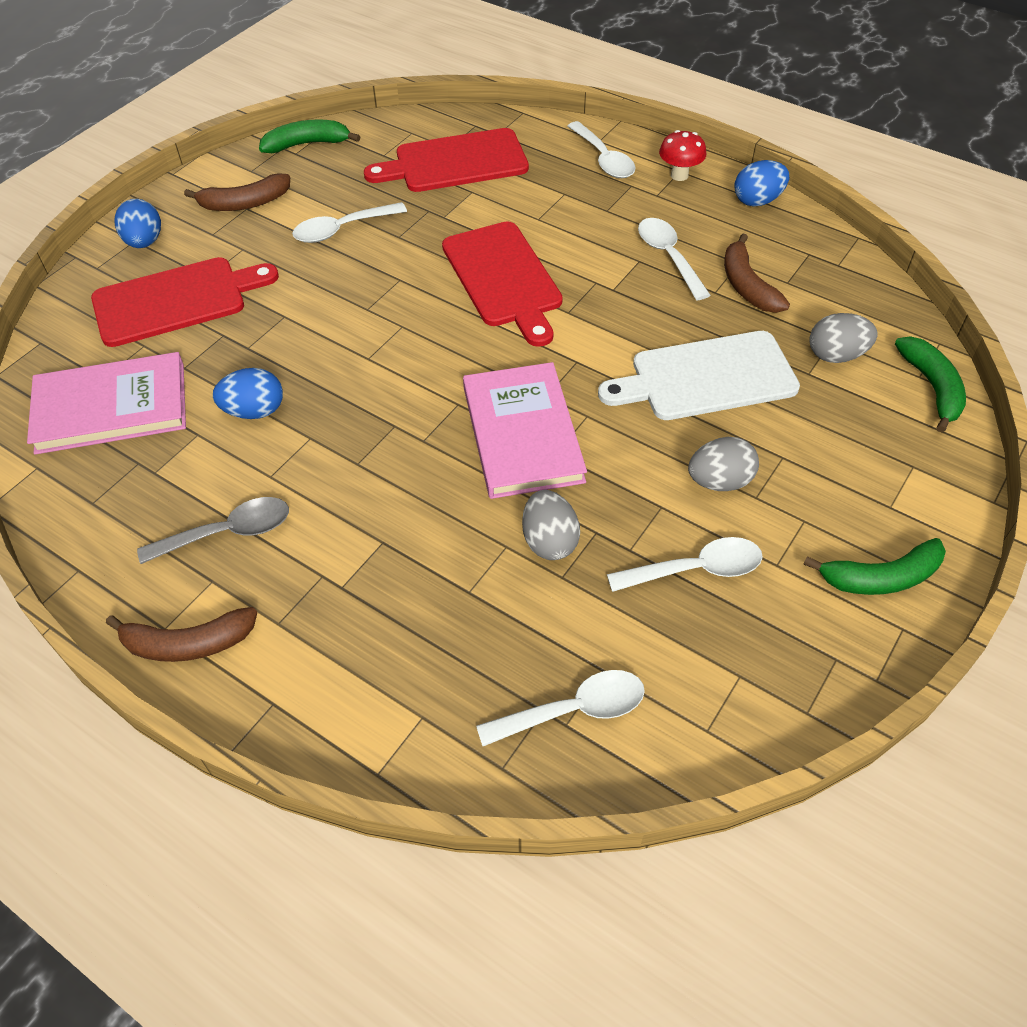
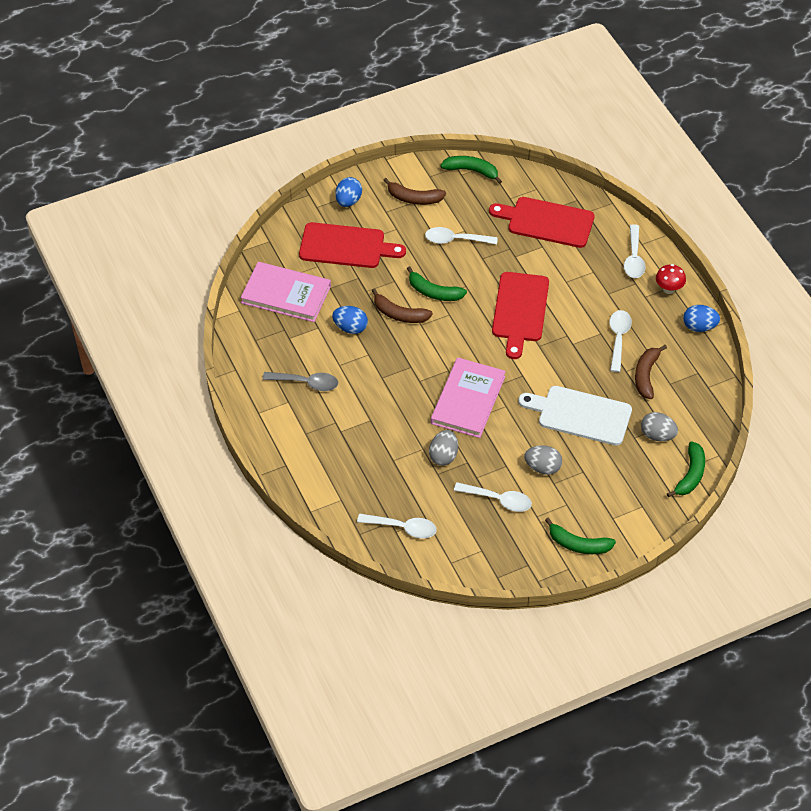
camera: 30 degrees right, 0 degrees up
brown banana [106,607,257,662] -> brown banana moved to [372,288,433,323]
none -> green banana [407,266,467,301]

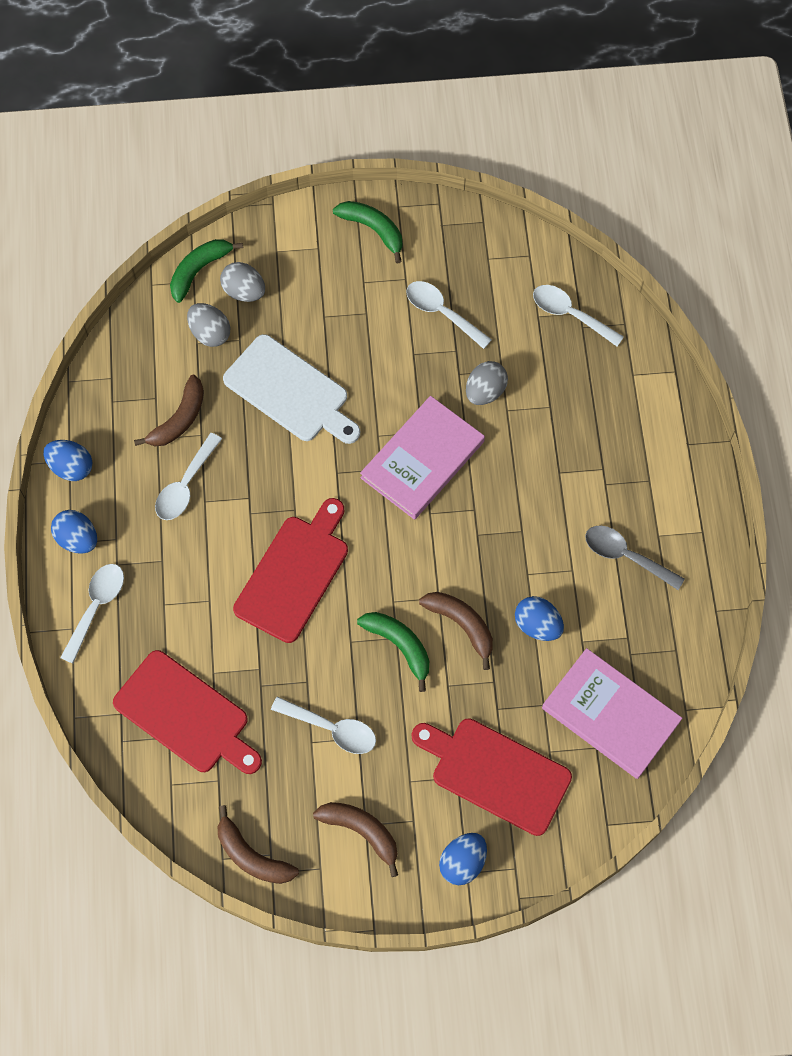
camera: 160 degrees left, 15 degrees up
green banana [440,156,502,184] -> brown banana [218,805,299,884]
grey egg [524,445,562,475] -> grey egg moved to [220,262,265,302]
red mushroom [656,264,686,294] -> blue egg [51,510,97,554]

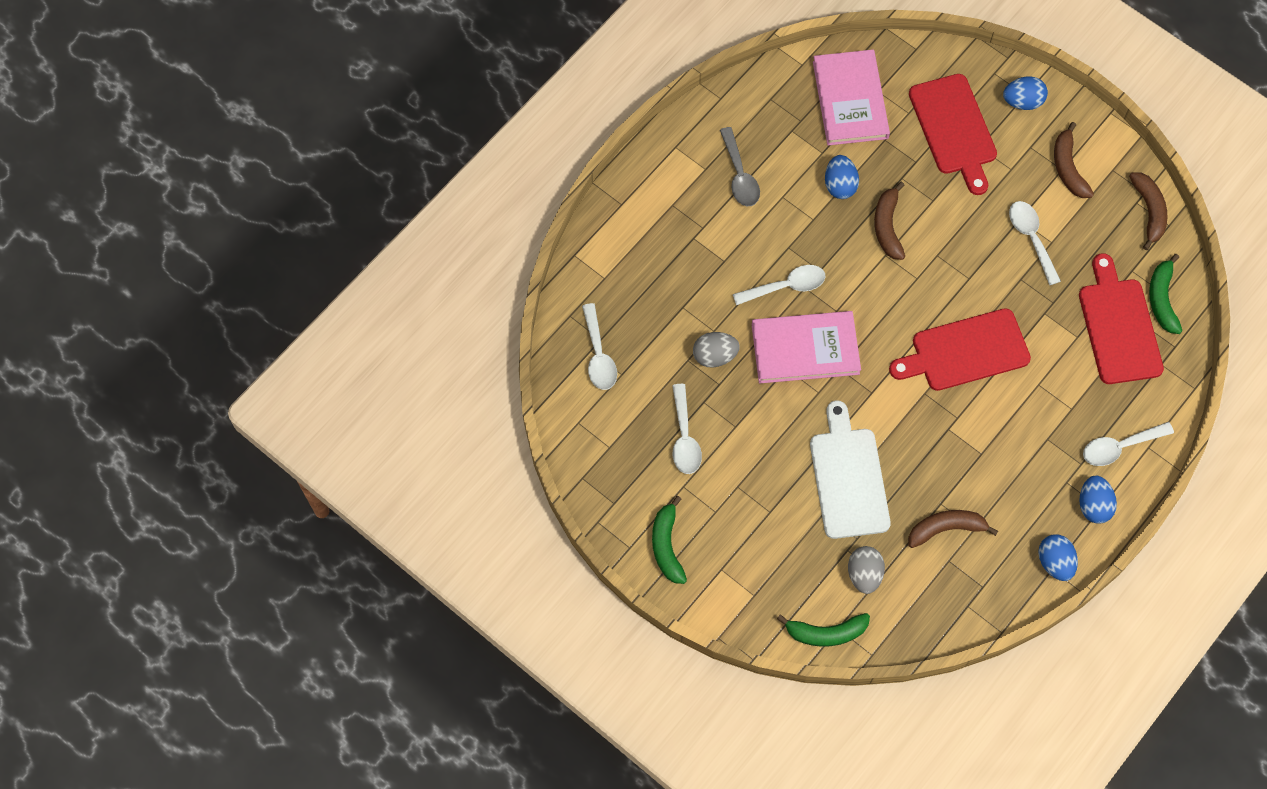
camera: 135 degrees left, 0 degrees up
white spoon [155,433,222,520] -> white spoon moved to [733,265,825,305]
grey egg [220,262,265,302] -> none
green banana [357,612,429,692] -> green banana moved to [1149,254,1182,334]

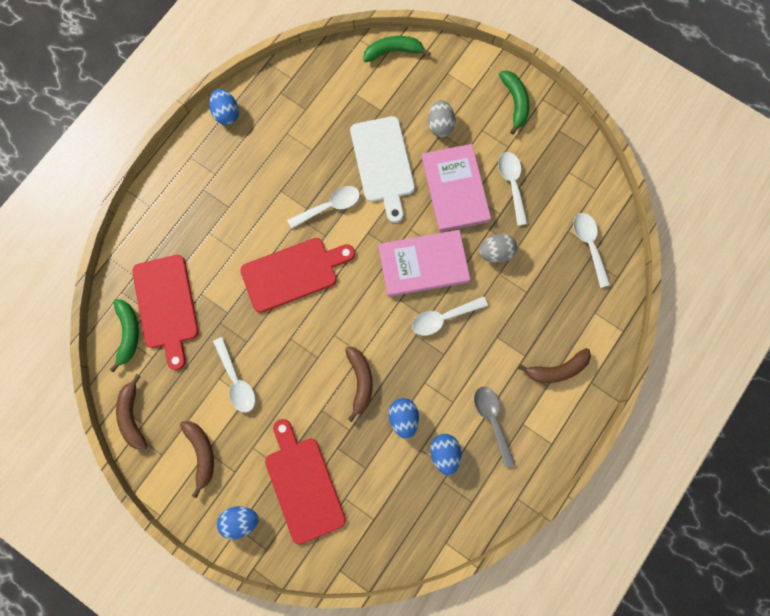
camera: 175 degrees right, 10 degrees up
pink book [813,50,890,145] -> pink book moved to [422,144,491,232]
grey egg [848,546,885,594] -> grey egg moved to [428,100,456,137]
brown banana [908,510,998,548] -> brown banana moved to [518,348,591,383]
blue egg [1079,476,1117,524] -> blue egg moved to [430,434,461,475]
white spoon [1083,422,1174,466] -> white spoon moved to [287,186,360,229]

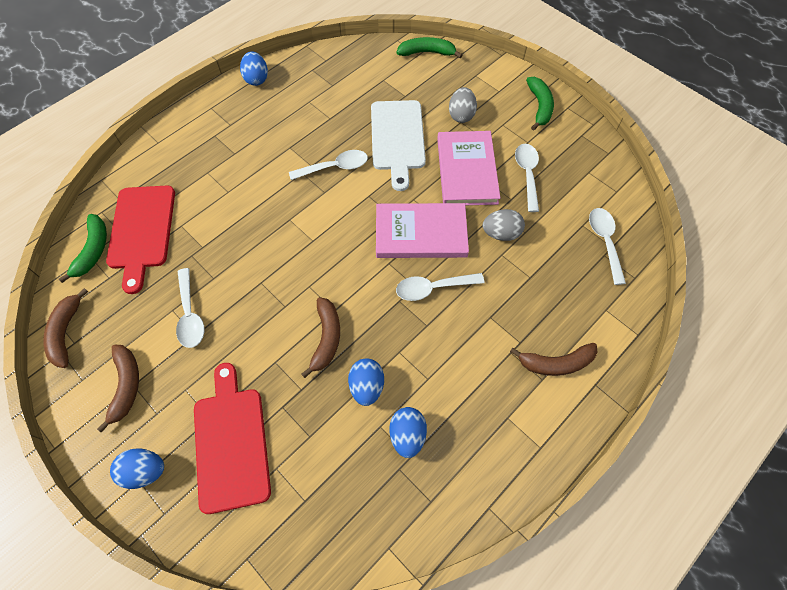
camera: 10 degrees right, 15 degrees down
red cutting board [241,238,355,313] -> none
grey spoon [474,386,515,468] -> none

